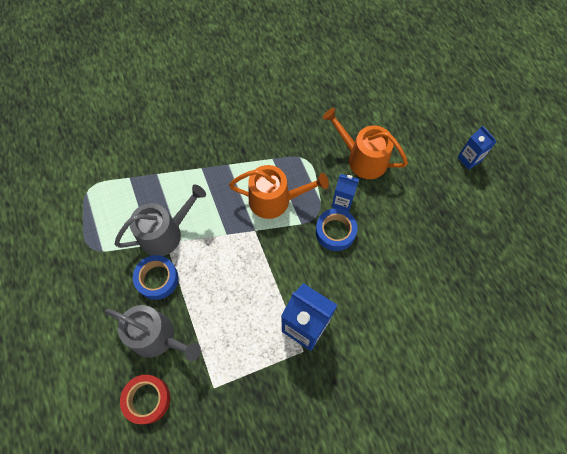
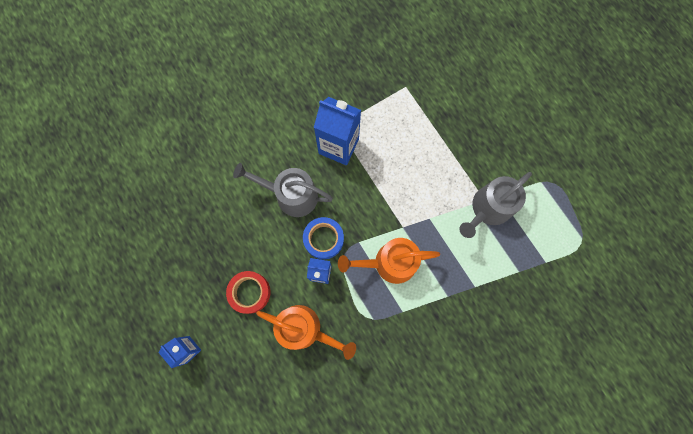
camera: 170 degrees right, 10 degrees up
grey watering can [105,305,201,361] -> grey watering can moved to [233,163,333,217]
red tape [120,375,170,424] -> red tape moved to [226,271,270,314]
blue tape [133,255,178,300] -> none

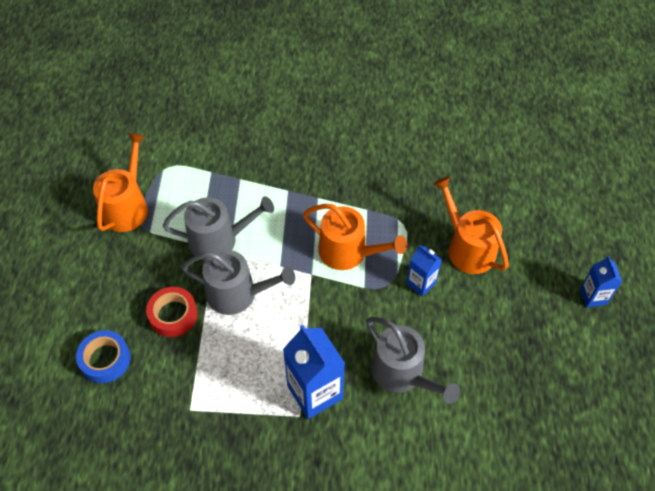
camera: 145 degrees left, 20 degrees down
red tape [226,271,270,314] -> red tape moved to [146,287,198,337]
blue tape [303,217,344,259] -> blue tape moved to [76,330,131,383]
none -> orange watering can [93,133,148,232]
none -> grey watering can [182,250,295,315]

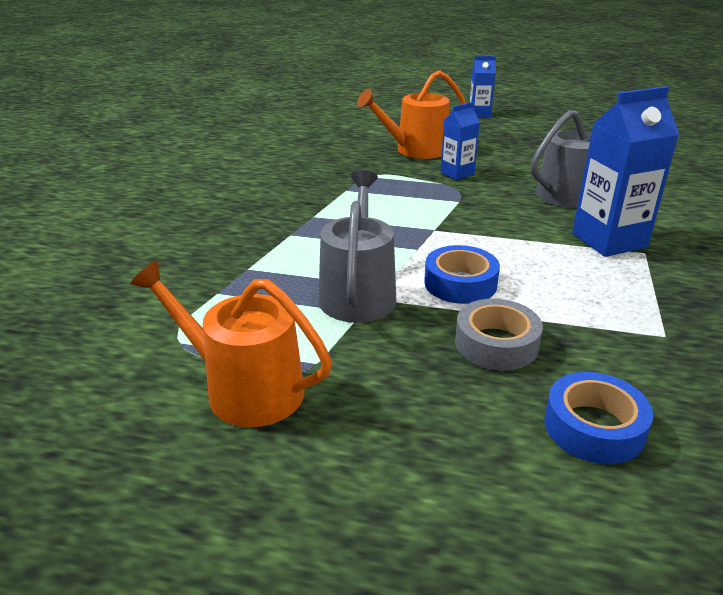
camera: 80 degrees left, 25 degrees down
red tape [146,287,198,337] -> grey tape [455,299,543,371]
grey watering can [182,250,295,315] -> blue tape [424,245,500,304]
orange watering can [303,204,407,270] -> none

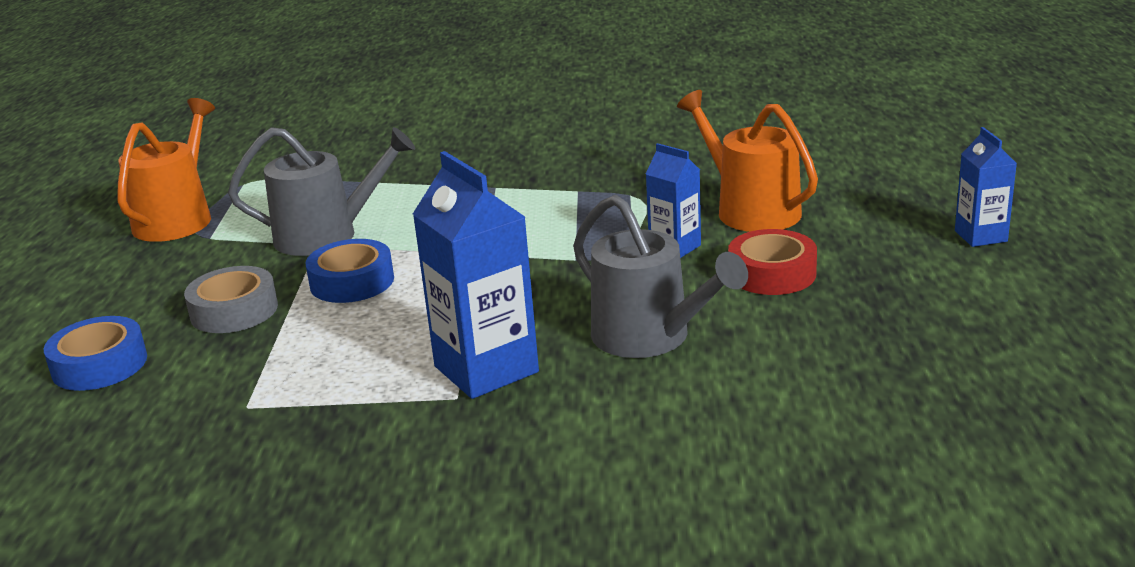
camera: 80 degrees right, 5 degrees down
none -> red tape [728,229,817,295]

